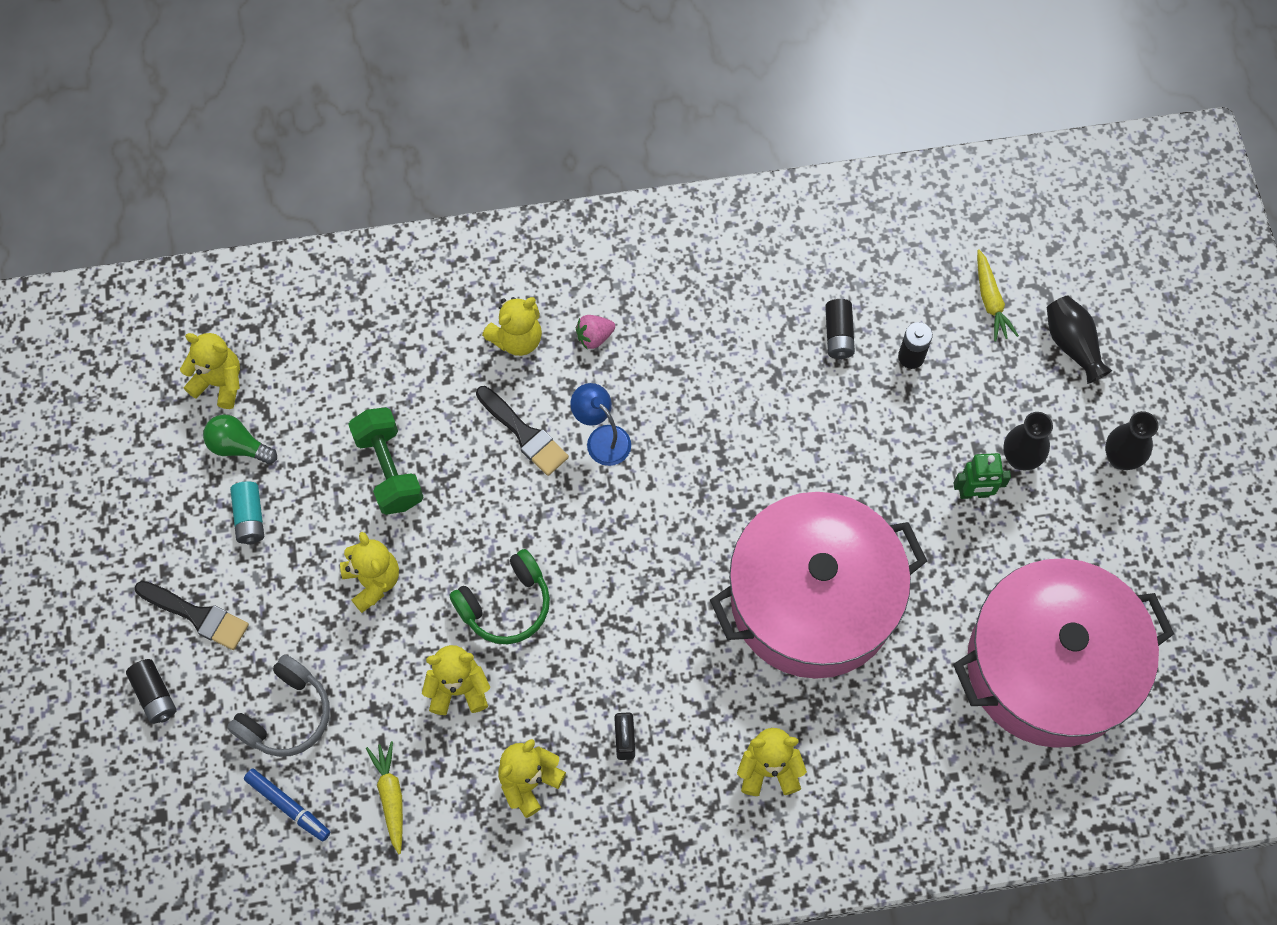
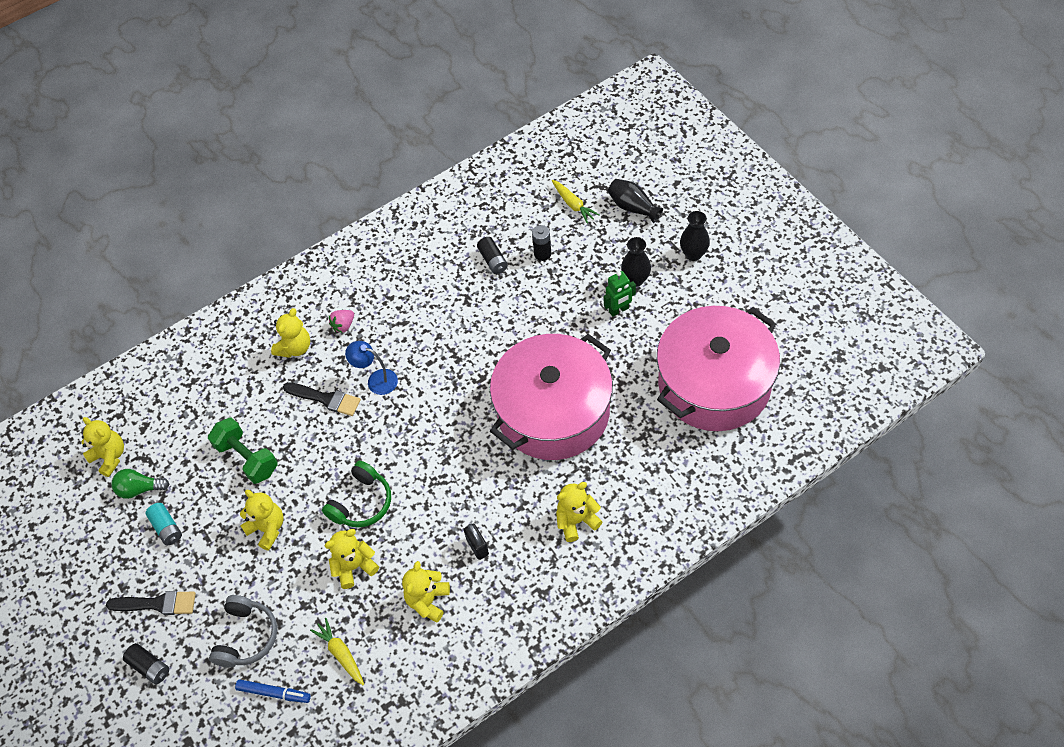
camera: 20 degrees left, 10 degrees down
yellow teddy bear [180,333,240,409] -> yellow teddy bear turned 45 degrees clockwise [81,417,124,477]

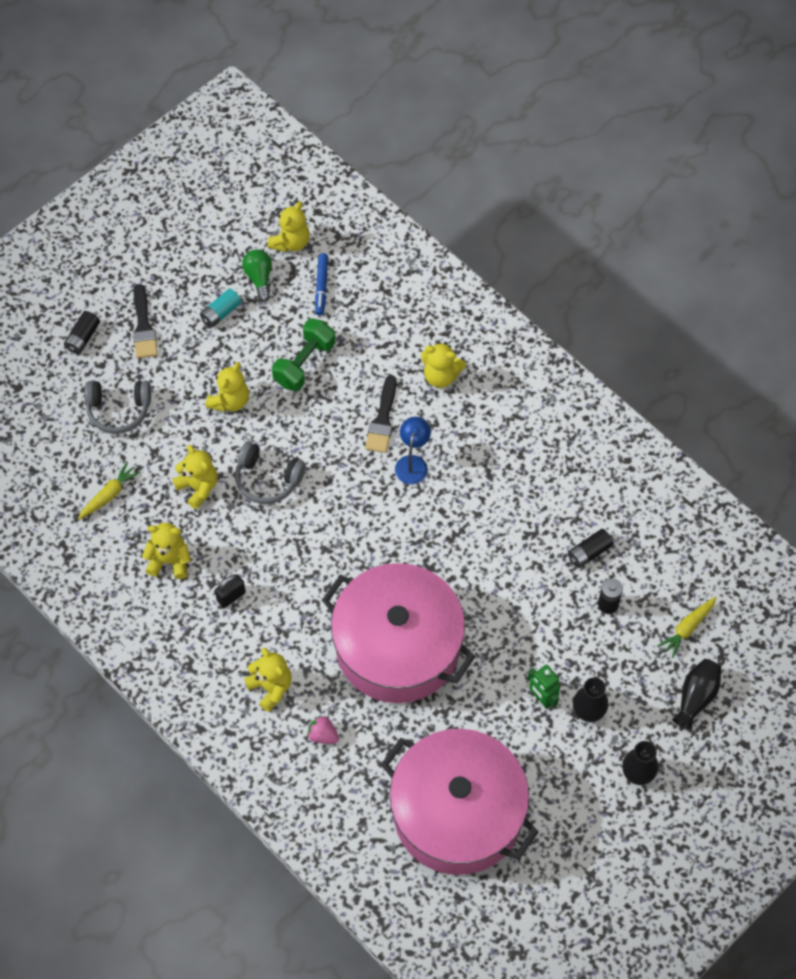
camera: 75 degrees right, 5 degrees up
blue marker [235,679,311,703] -> blue marker moved to [315,253,328,316]
green headphones [322,461,391,528] -> grey headphones [235,442,306,504]
pink strawberry [329,310,354,333] -> pink strawberry moved to [307,715,339,744]

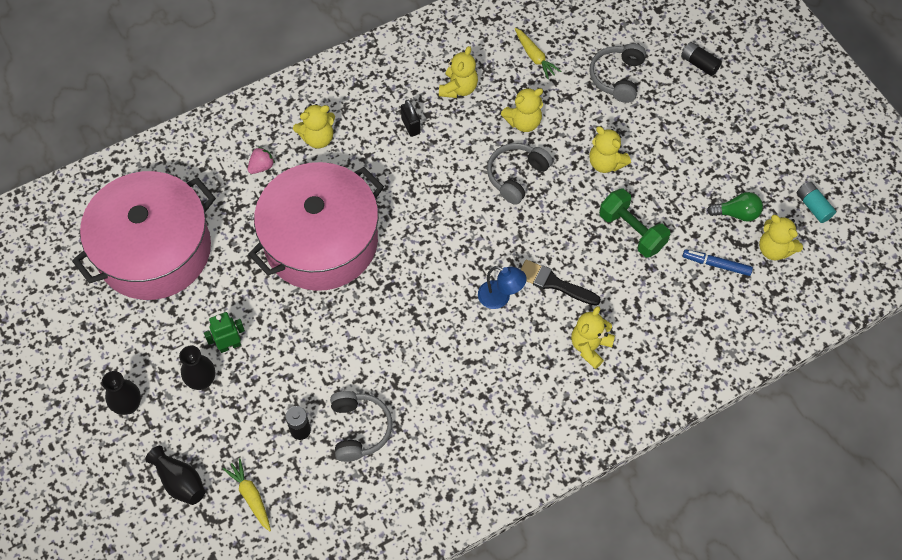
camera: 105 degrees right, 0 degrees up
black brush [133,284,158,358] -> none
turquoise battery [200,288,241,328] -> turquoise battery moved to [797,182,836,223]
black battery [568,529,613,568] -> grey headphones [330,391,392,462]

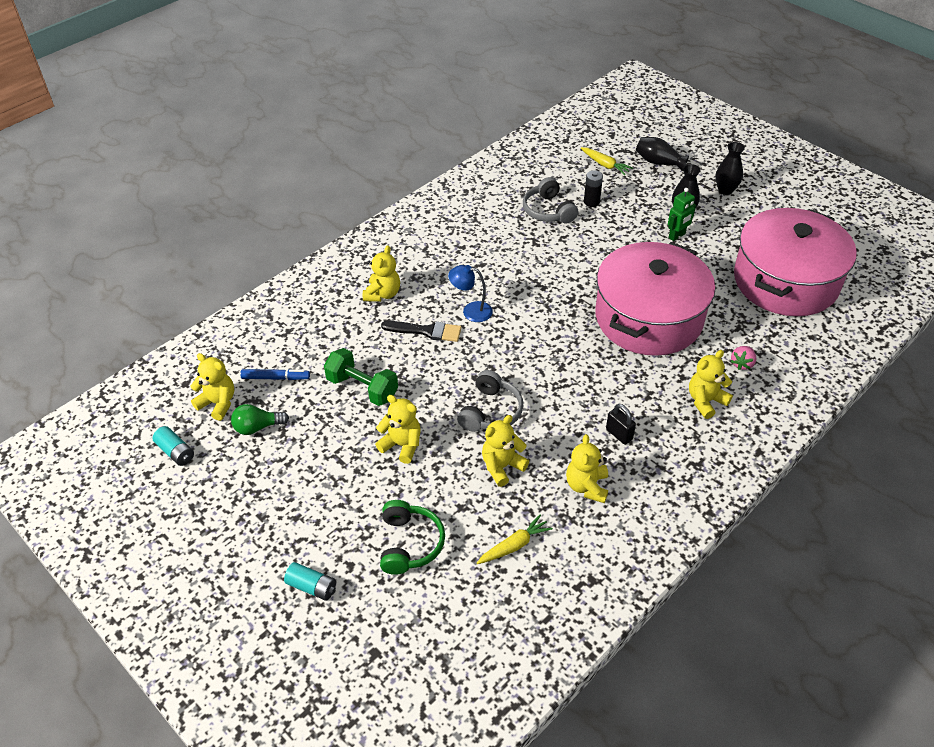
camera: 165 degrees right, 15 degrees down
yellow carrot [515,28,561,79] -> yellow carrot turned 105 degrees clockwise [477,514,553,564]
grey headphones [589,43,646,103] -> green headphones [380,500,445,575]
black battery [681,42,722,76] -> turquoise battery [284,562,336,601]

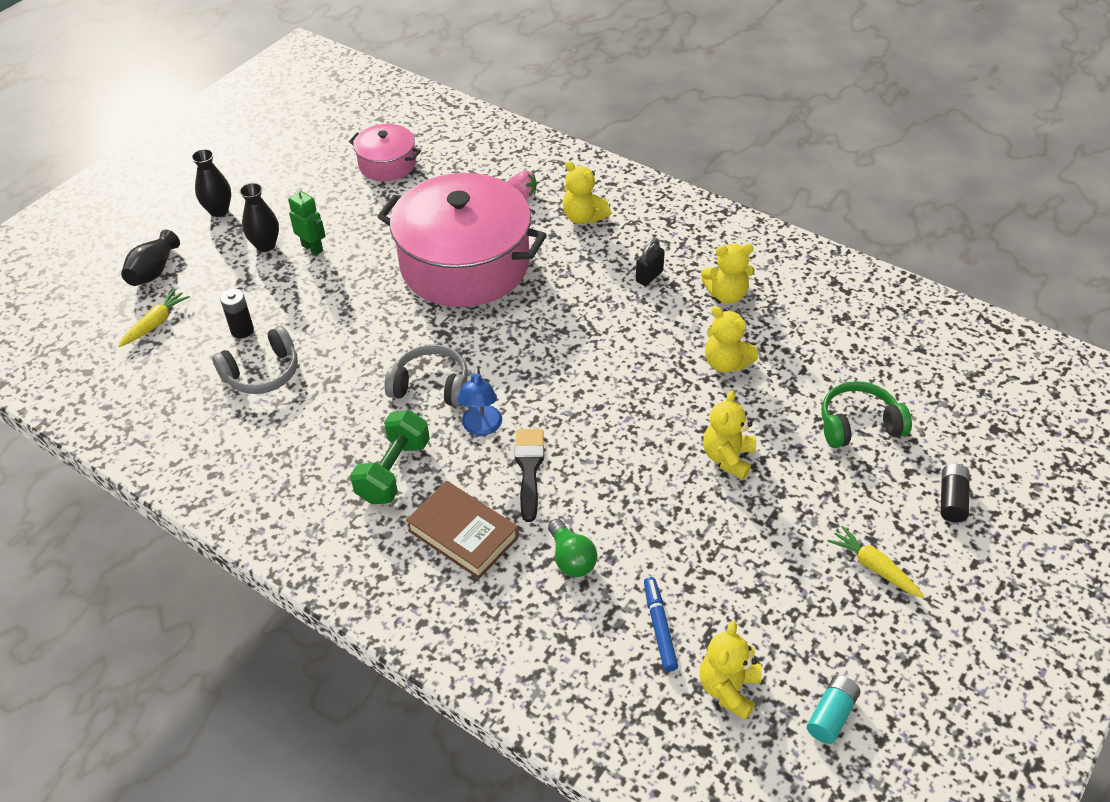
camera: 100 degrees left, 0 degrees up
green light bulb [231,404,289,435] -> green light bulb moved to [548,519,597,577]
turquoise battery [284,562,336,601] -> black battery [940,464,970,522]
green dumbbell [324,348,398,406] -> green dumbbell moved to [350,410,430,504]
yellow teddy bear [363,245,400,302] -> brown book [406,481,519,579]
grey headphones [457,370,524,432] -> grey headphones moved to [384,345,468,407]
yellow carrot [477,514,553,564] -> yellow carrot moved to [827,526,925,598]
pink pot [734,208,857,316] -> pink pot [349,124,421,181], size x0.49

